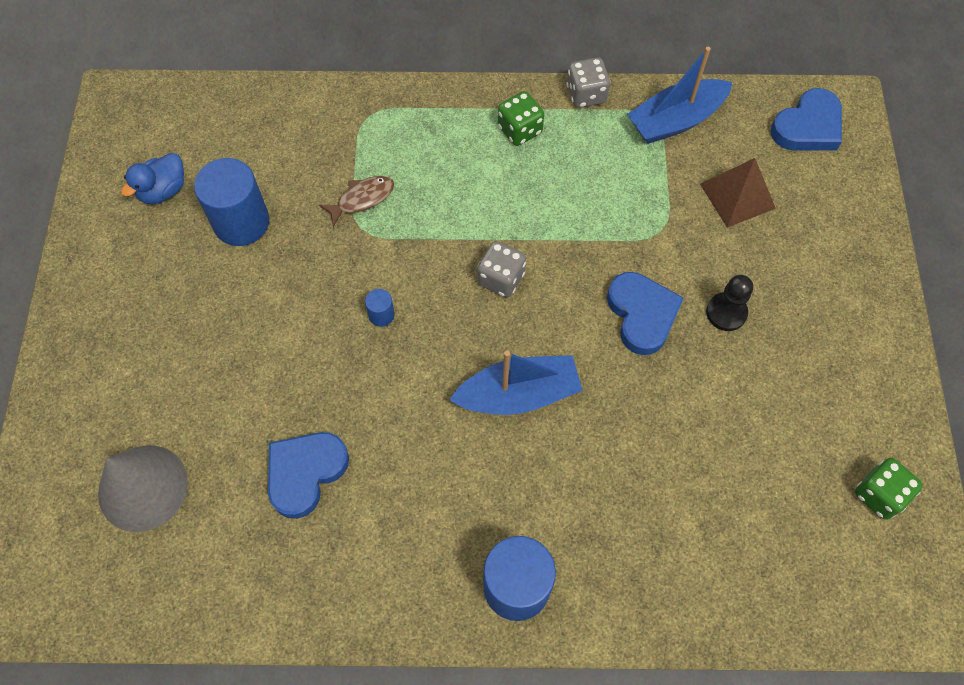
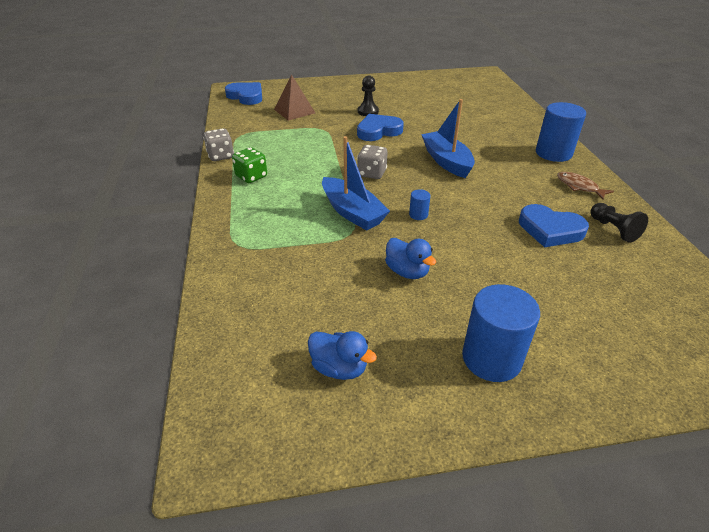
camera: 100 degrees left, 25 degrees down
grey cone [98,445,188,532] -> none
blue cylinder [194,158,269,246] -> blue cylinder moved to [462,284,540,382]
brown fish [319,176,394,227] -> brown fish moved to [557,172,614,200]
blue boat [627,47,732,144] -> blue boat moved to [322,136,390,231]
green dice [855,458,923,520] -> none
none -> blue duck [385,238,436,279]
none -> black pawn [590,203,648,243]

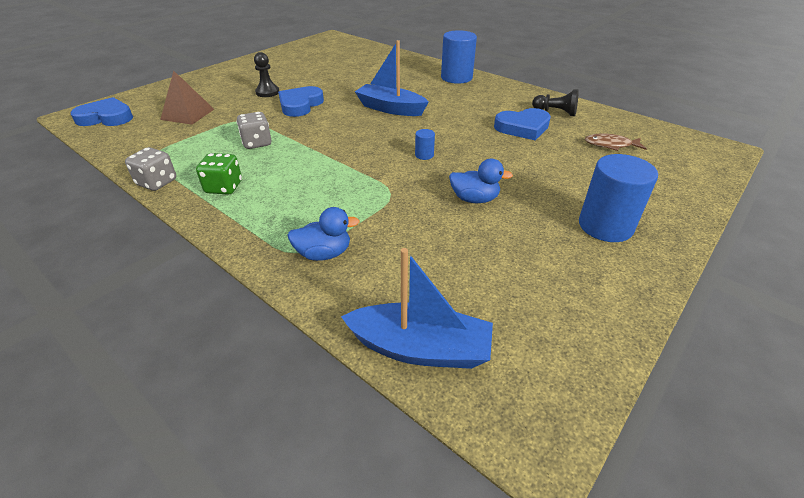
camera: 40 degrees left, 0 degrees up
blue duck [308,331,377,380] -> blue duck moved to [287,207,360,261]
blue boat [322,136,390,231] -> blue boat moved to [341,248,493,369]
grey dice [357,145,388,179] -> grey dice moved to [236,112,271,149]
brown fish [557,172,614,200] -> brown fish moved to [585,133,647,151]

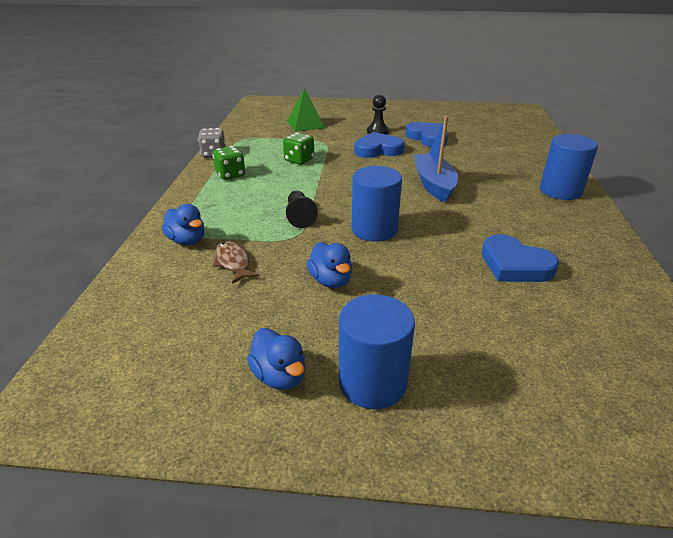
camera: 55 degrees right, 5 degrees down
blue heart [71,97,133,126] -> blue heart moved to [405,122,448,147]
brown pyramid [160,71,214,125] -> green pyramid [287,87,325,132]
grey dice [236,112,271,149] -> green dice [283,133,314,165]
blue boat [341,248,493,369] -> none
blue cylinder [415,129,435,160] -> blue cylinder [352,166,402,242], size x2.25
black pawn [532,89,579,116] -> black pawn moved to [286,191,318,228]
brown fish [585,133,647,151] -> brown fish moved to [213,241,259,284]
none -> blue duck [247,328,305,390]

